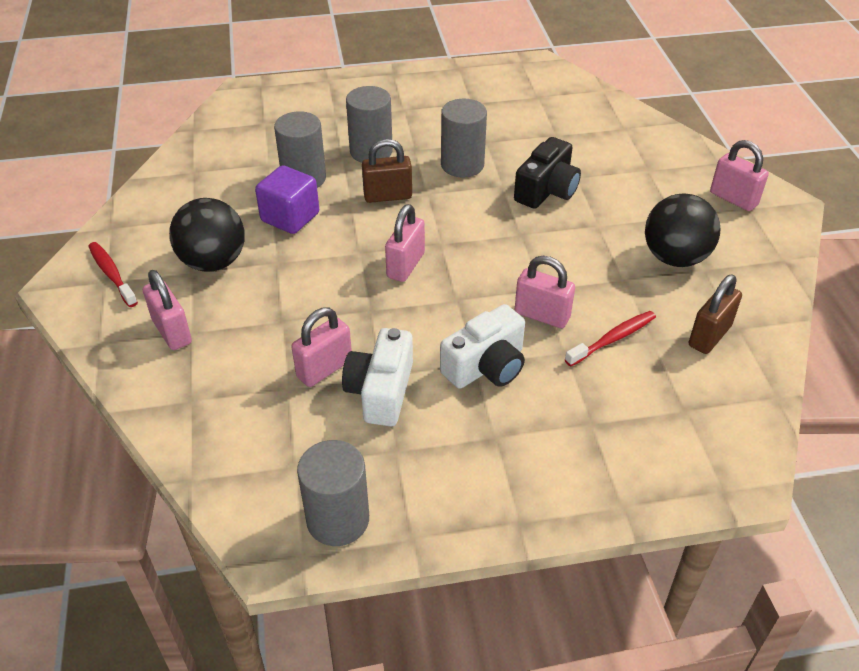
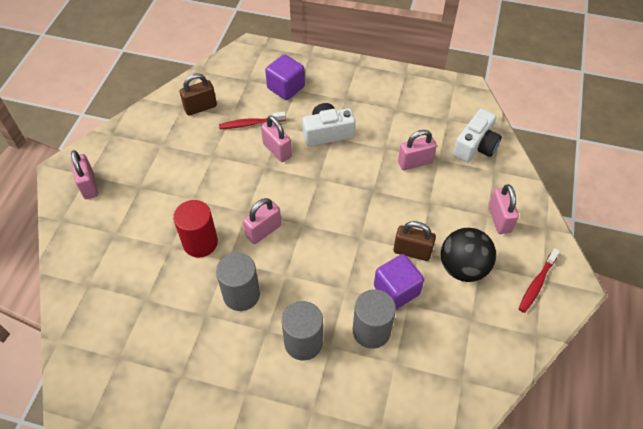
camera: 155 degrees left, 10 degrees up
red toothbrush [88,242,138,307] -> red toothbrush turned 45 degrees clockwise [519,248,560,313]
grey cylinder [297,440,369,546] -> none
white camera [342,328,413,426] -> white camera moved to [453,109,502,163]
brown padlock [362,139,412,203] -> brown padlock moved to [393,221,436,261]
pink padlock [385,204,425,282] -> pink padlock moved to [243,198,281,244]
black camera [514,137,581,209] -> red cylinder [173,200,218,258]
black ball [645,194,720,267] -> none
none -> purple cube [265,54,305,100]

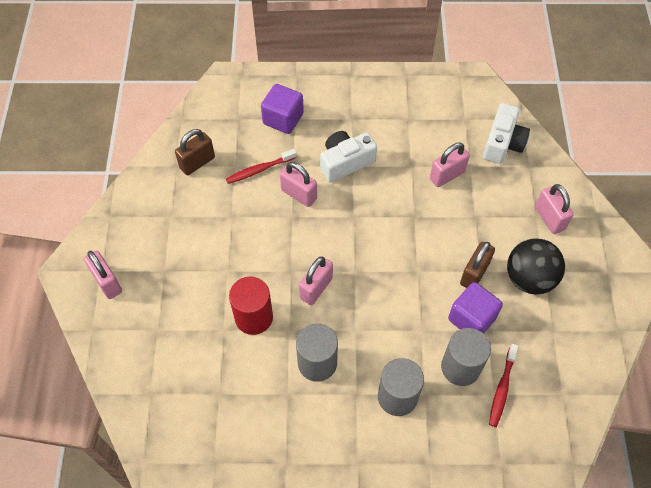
camera: 15 degrees left, 5 degrees up
brown padlock [393,221,436,261] -> brown padlock turned 60 degrees counterclockwise [460,242,495,288]
red toothbrush [519,248,560,313] -> red toothbrush moved to [489,344,519,427]

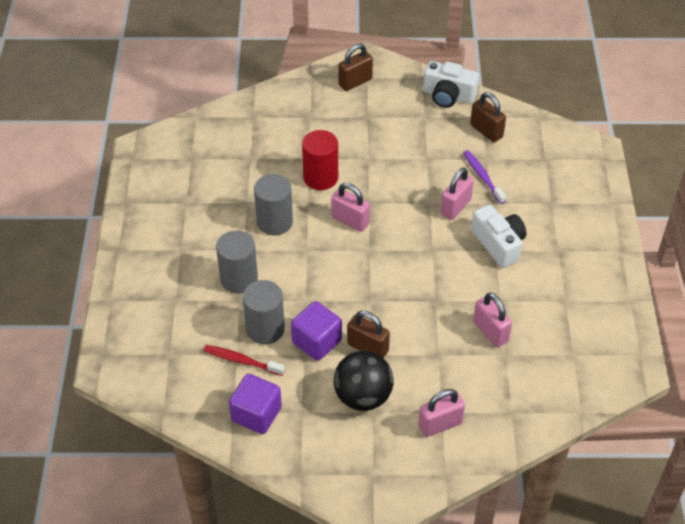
camera: 90 degrees right, 10 degrees down
pink padlock [84,251,122,299] -> brown padlock [338,44,373,91]
red toothbrush [226,149,297,184] -> purple toothbrush [463,150,506,204]
purple cube [261,84,304,134] -> purple cube moved to [229,374,282,434]
white camera [483,103,530,164] -> white camera moved to [423,61,479,108]

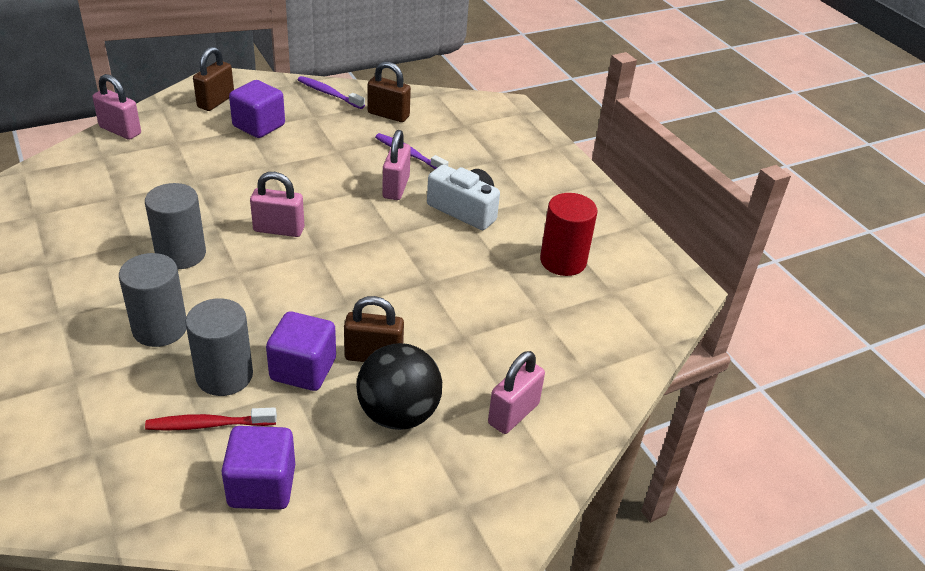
camera: 30 degrees left, 10 degrees down
red cylinder [302,130,338,190] -> red cylinder moved to [540,193,597,276]
white camera [423,61,479,108] -> purple toothbrush [298,76,365,109]
pink padlock [473,292,512,347] -> pink padlock moved to [92,74,141,140]
none -> purple cube [229,80,285,138]

